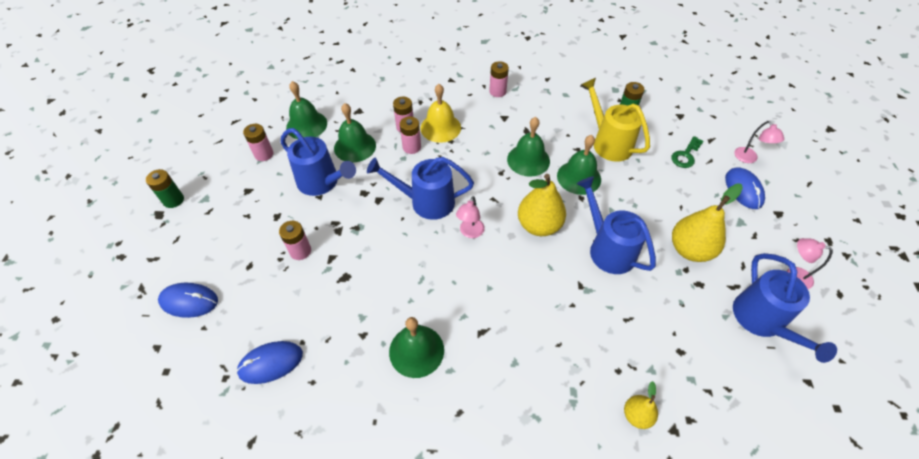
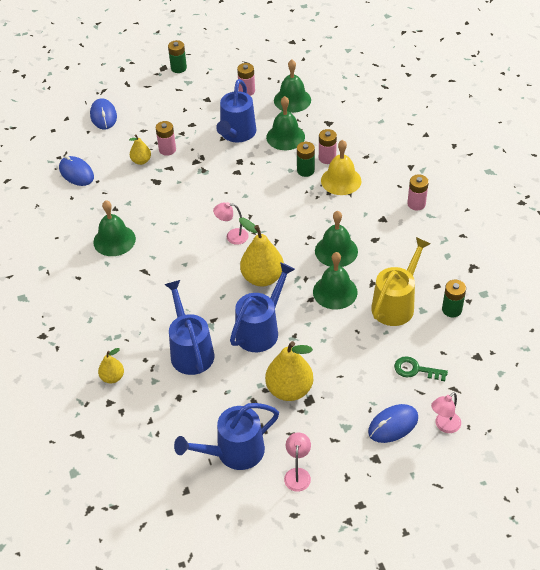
camera: 70 degrees right, 5 degrees down
blue watering can [367,157,474,220] -> blue watering can moved to [164,280,215,375]
pink battery [400,117,421,154] -> green battery [297,142,315,177]
none -> yellow pear [129,134,151,165]

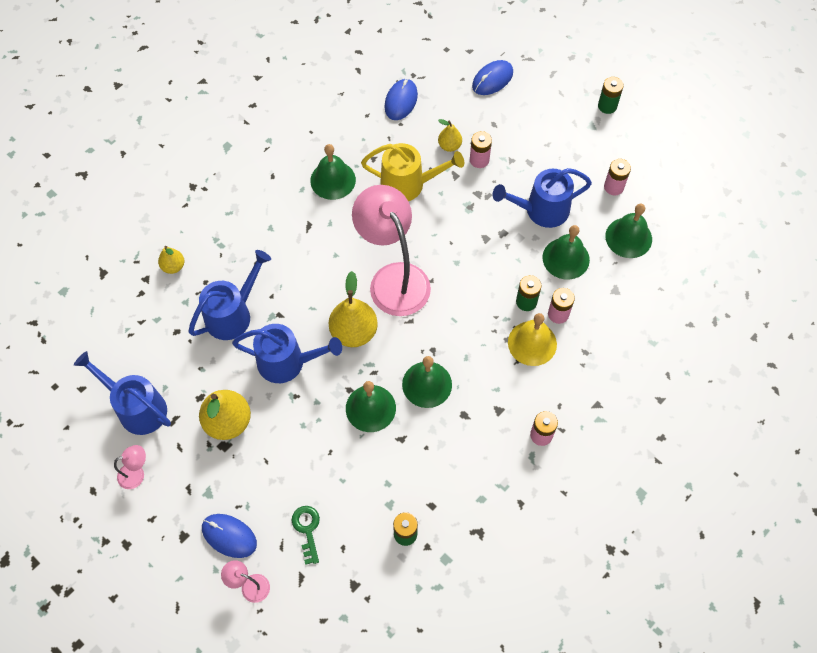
camera: 60 degrees right, 15 degrees up
pink lamp [213,202,249,245] -> pink lamp [352,185,431,316], size x2.43
yellow watering can [371,237,431,326] -> yellow watering can moved to [361,143,464,201]

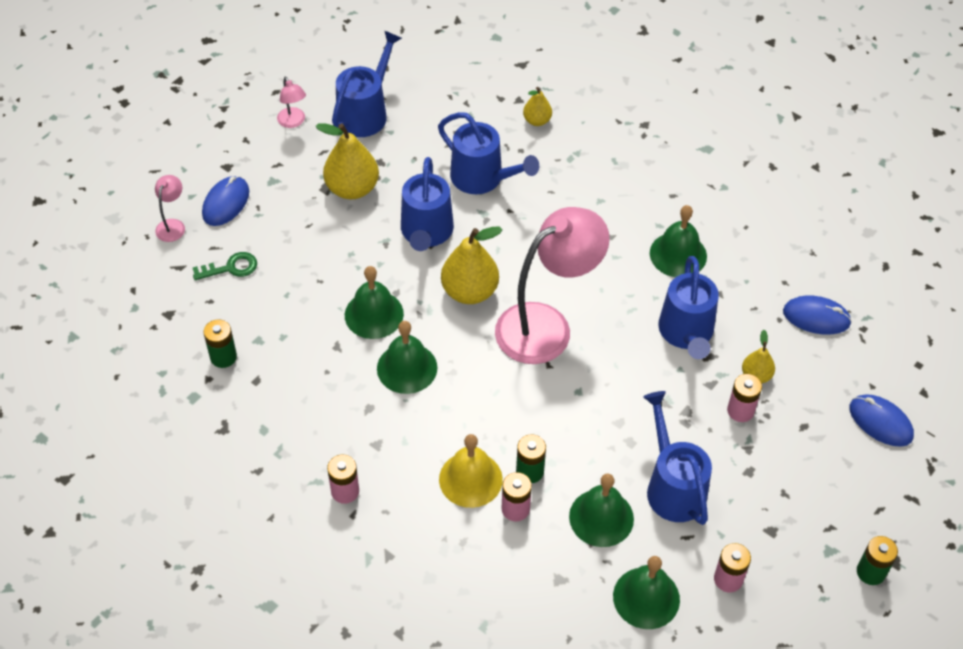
camera: 85 degrees right, 10 degrees down
yellow watering can [361,143,464,201] -> blue watering can [658,256,719,359]

